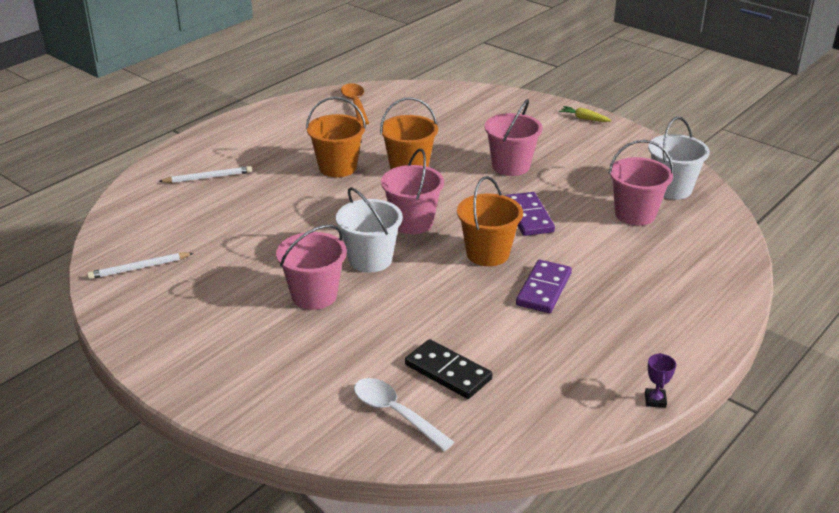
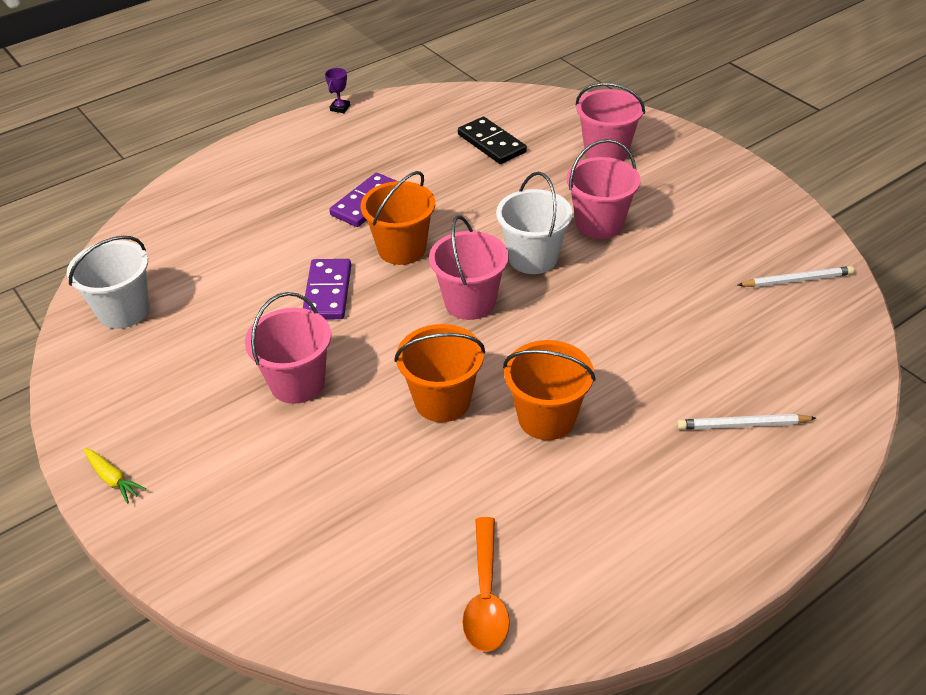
camera: 165 degrees left, 10 degrees up
white spoon [354,378,454,451] -> none
pink bucket [609,140,674,225] -> pink bucket moved to [576,83,645,161]

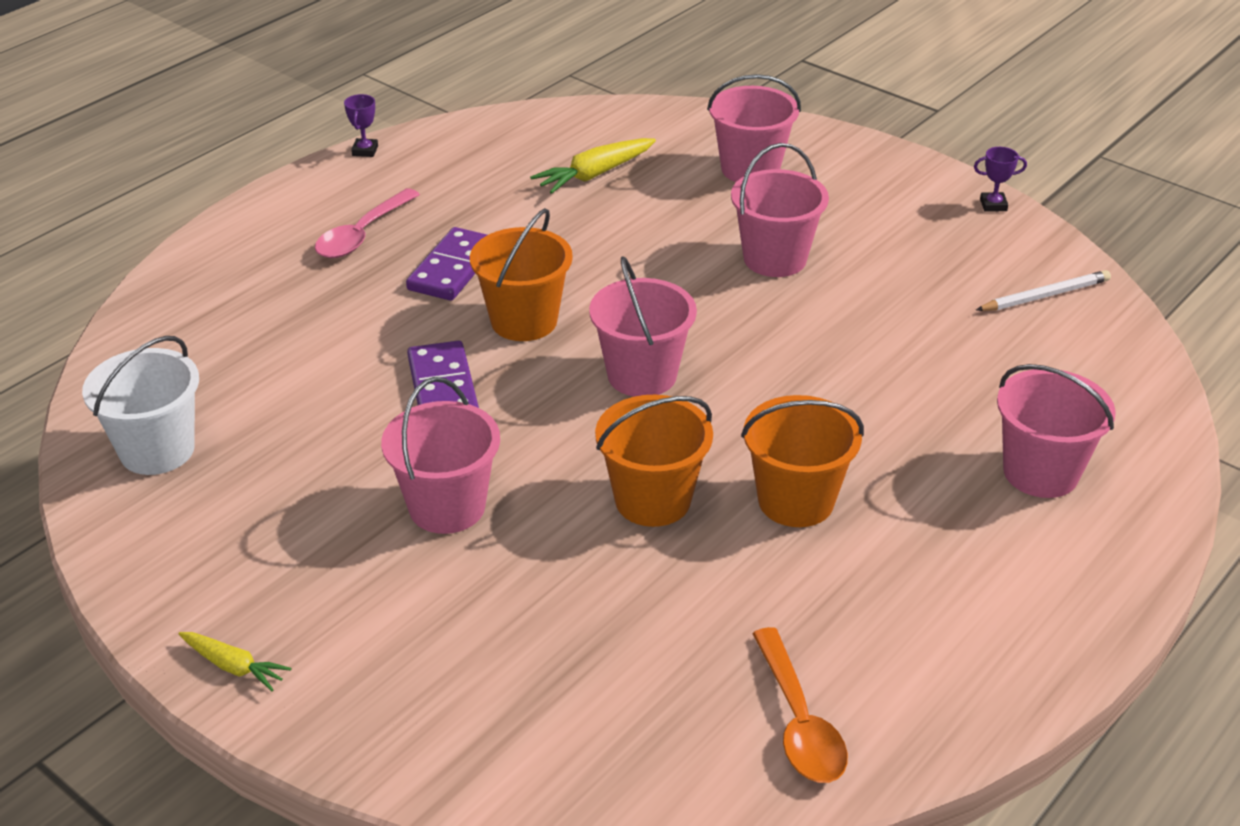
camera: 15 degrees left, 5 degrees down
black domino [458,117,527,164] -> yellow carrot [530,138,656,194]
white bucket [496,172,573,274] -> none
white pencil [677,414,816,430] -> pink bucket [997,364,1116,498]
none -> pink spoon [315,188,420,258]
none -> purple trophy [974,147,1027,212]

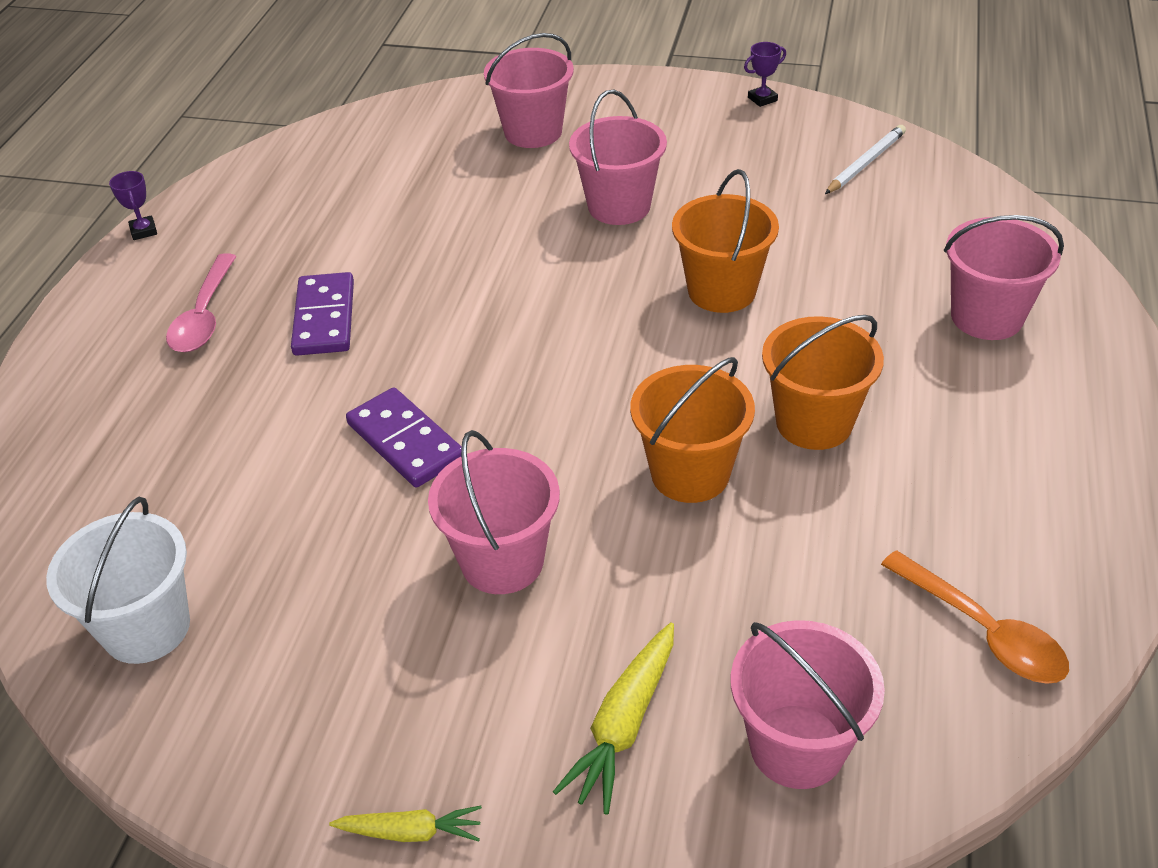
camera: 25 degrees left, 5 degrees up
orange bucket [470,208,573,341] -> orange bucket moved to [672,169,779,313]
yellow carrot [530,138,656,194] -> yellow carrot moved to [553,623,674,815]
pink bucket [589,256,697,397] -> pink bucket moved to [730,620,885,789]

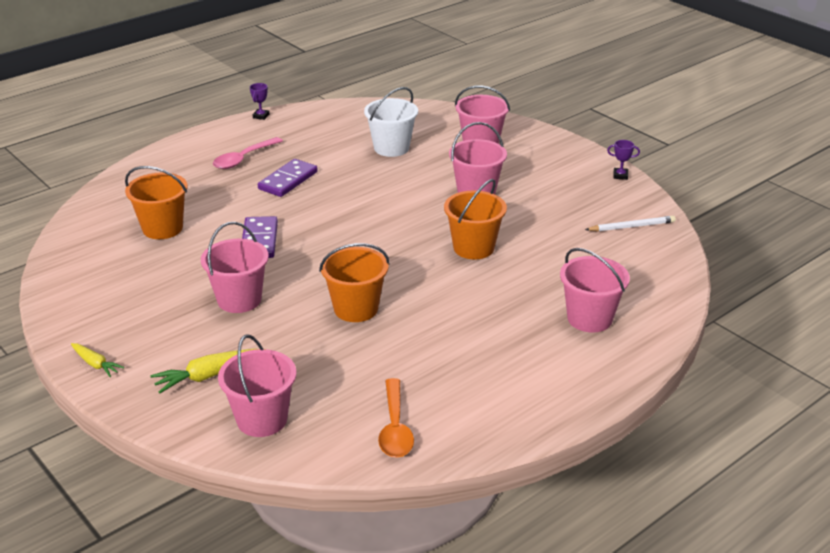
camera: 35 degrees right, 10 degrees down
white bucket [46,497,190,664] -> white bucket moved to [364,87,418,157]
orange bucket [762,315,884,450] -> orange bucket moved to [125,166,188,239]

